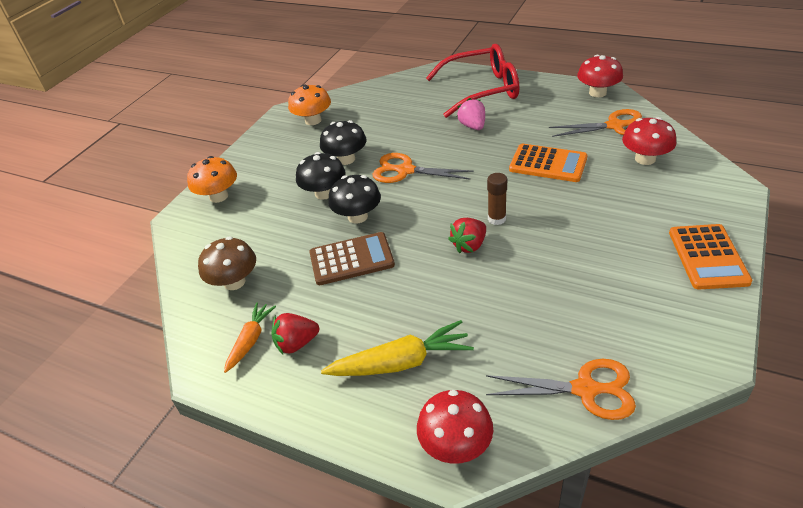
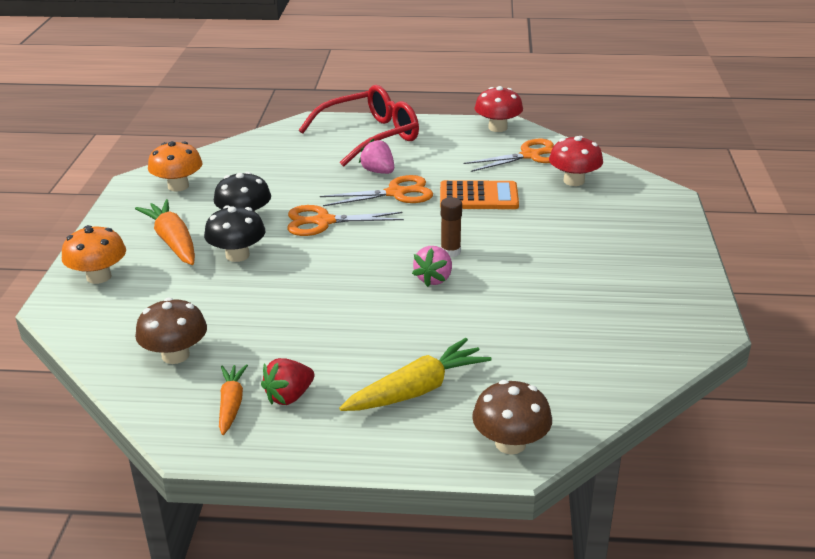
camera: 25 degrees left, 10 degrees down
brown calculator [309,232,395,285] -> none
black mushroom [328,175,381,223] -> none
red mushroom [417,390,493,464] -> brown mushroom [472,380,552,455]
red strawberry [448,218,486,254] -> pink strawberry [412,246,452,287]
orange scissors [486,359,636,420] -> orange scissors moved to [320,175,433,206]
orange calculator [669,224,753,289] -> none
none -> orange carrot [135,199,195,265]

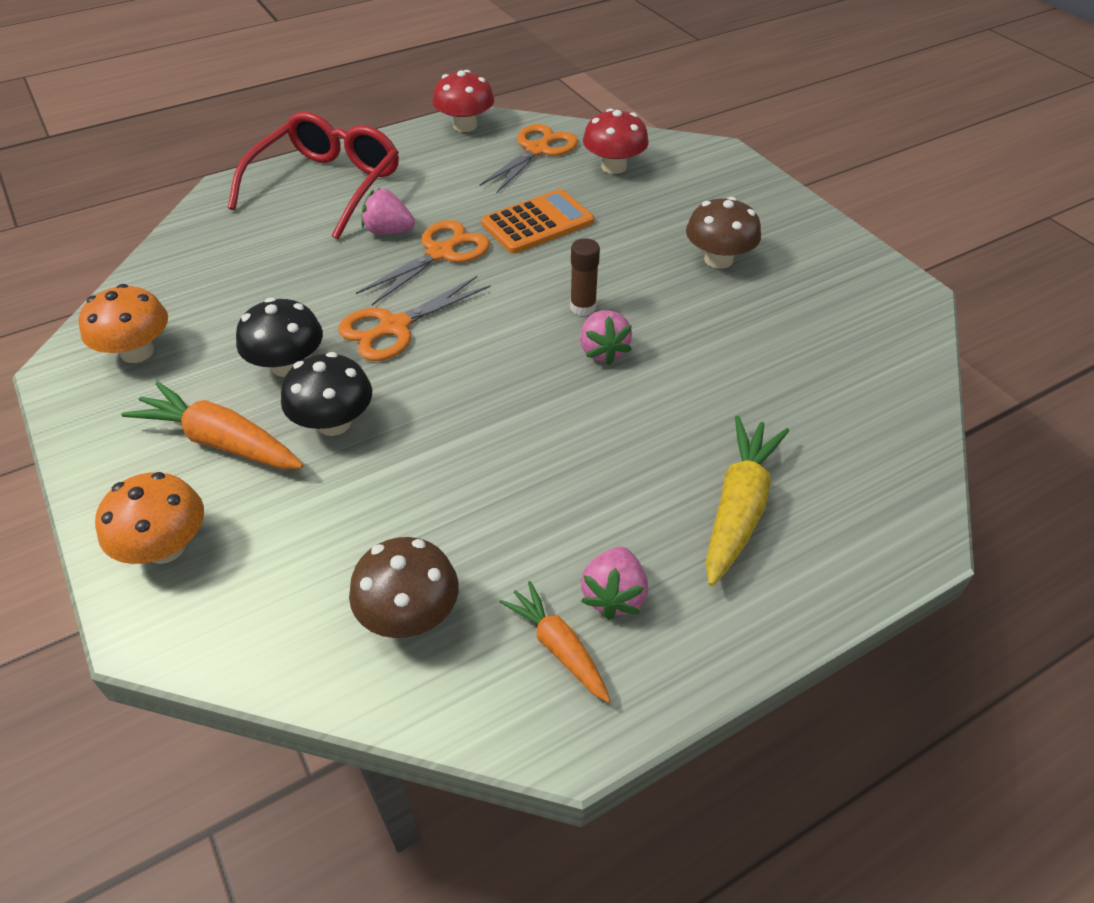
camera: 35 degrees left, 15 degrees up
red strawberry [261,358,314,405] -> pink strawberry [581,547,648,620]
brown mushroom [472,380,552,455] -> brown mushroom moved to [686,197,761,269]

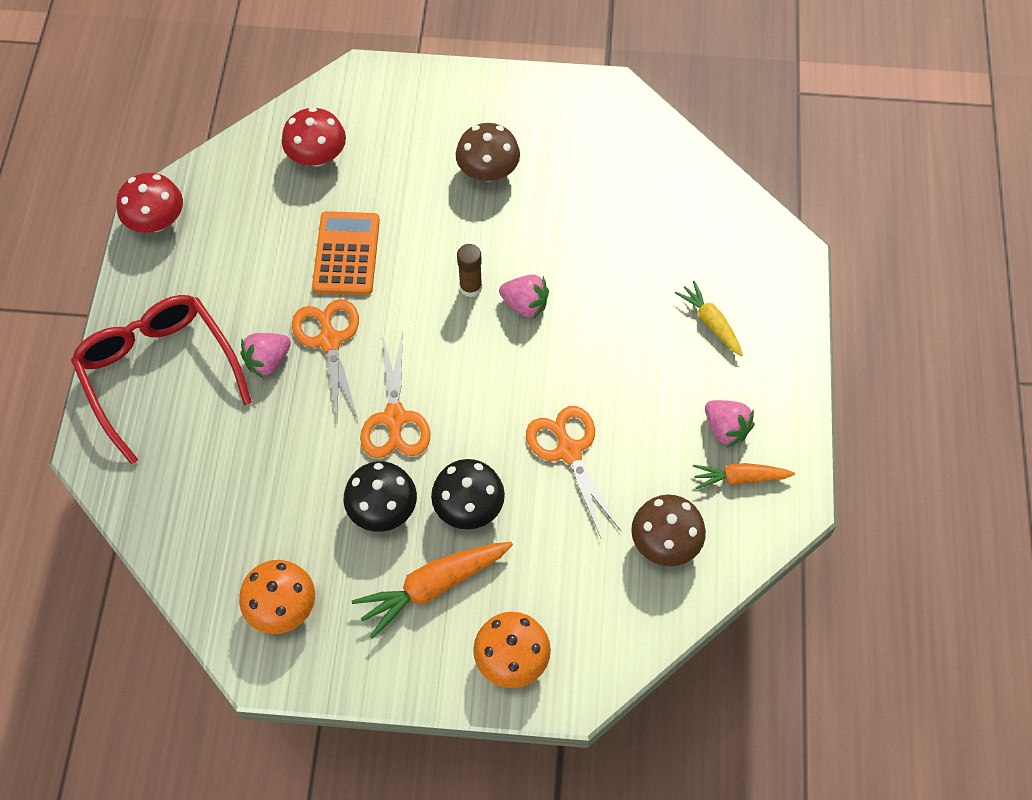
camera: 55 degrees left, 15 degrees up
orange scissors [479,124,578,194] -> orange scissors moved to [526,406,621,538]
yellow carrot [706,415,789,586] -> yellow carrot [675,281,743,356], size x0.62

